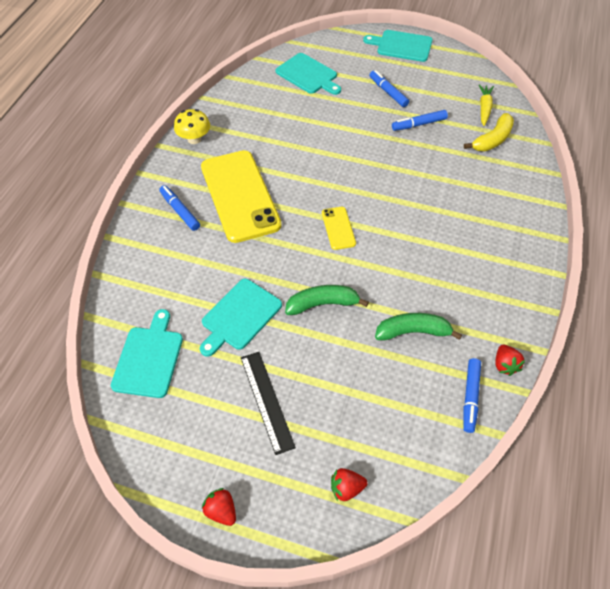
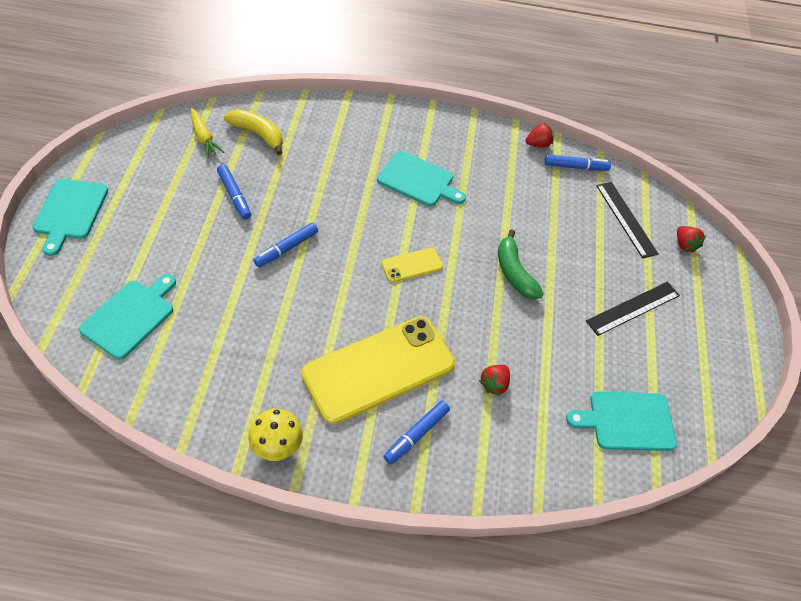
camera: 105 degrees left, 0 degrees up
turquoise cutting board [200,279,282,357] -> turquoise cutting board moved to [377,151,466,207]
red strawberry [202,488,236,526] -> red strawberry moved to [479,365,510,396]
blue marker [370,70,409,107] -> blue marker moved to [253,222,318,267]
green banana [375,313,462,341] -> none
yellow carrot [479,84,494,126] -> yellow carrot turned 120 degrees counterclockwise [191,108,224,158]
none -> black ruler [596,182,658,259]

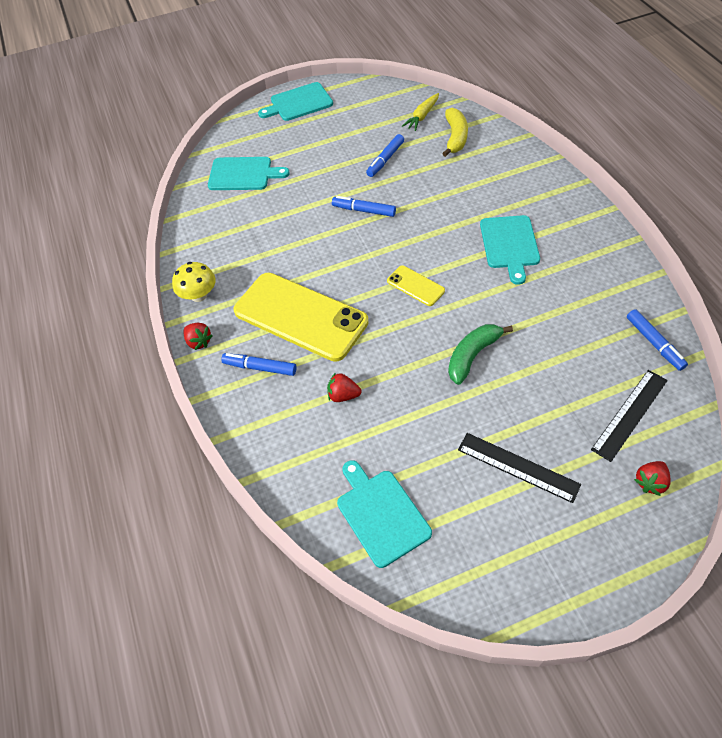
camera: 70 degrees right, 0 degrees up
red strawberry [525,123,553,147] -> red strawberry moved to [184,323,213,350]

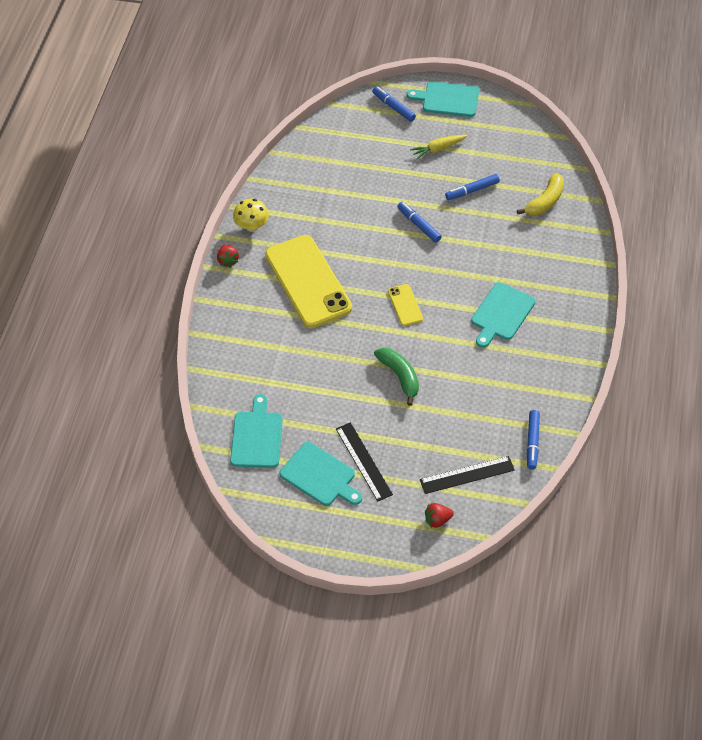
camera: 30 degrees right, 0 degrees up
turquoise cutting board [208,157,290,190] -> turquoise cutting board moved to [280,442,362,506]
blue marker [221,353,297,376] -> blue marker moved to [372,87,416,122]
red strawberry [327,372,362,402] -> none
yellow carrot [402,93,439,131] -> yellow carrot moved to [410,135,468,160]
green banana [448,324,513,385] -> green banana turned 75 degrees clockwise [374,348,419,406]

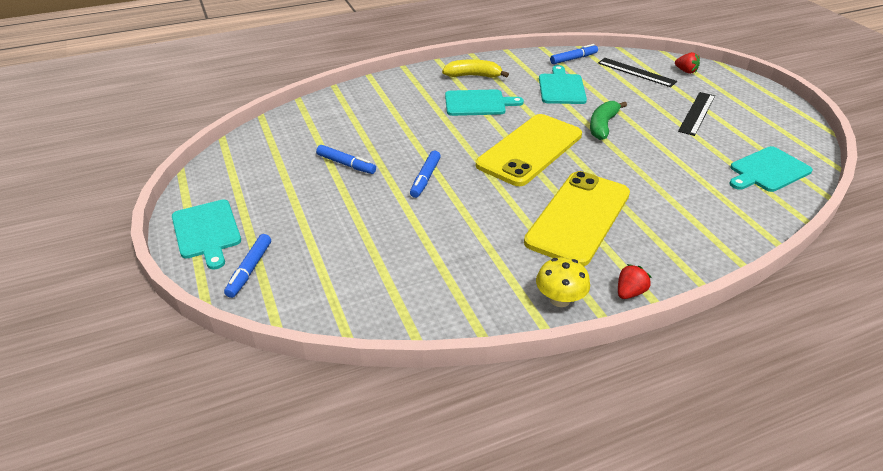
camera: 125 degrees left, 15 degrees down
turquoise cutting board [280,442,362,506] -> turquoise cutting board moved to [539,65,587,104]
yellow phone [388,284,423,326] -> yellow phone [476,114,582,186], size x2.26
yellow carrot [410,135,468,160] -> none
yellow banana [517,173,564,216] -> yellow banana moved to [442,59,509,78]

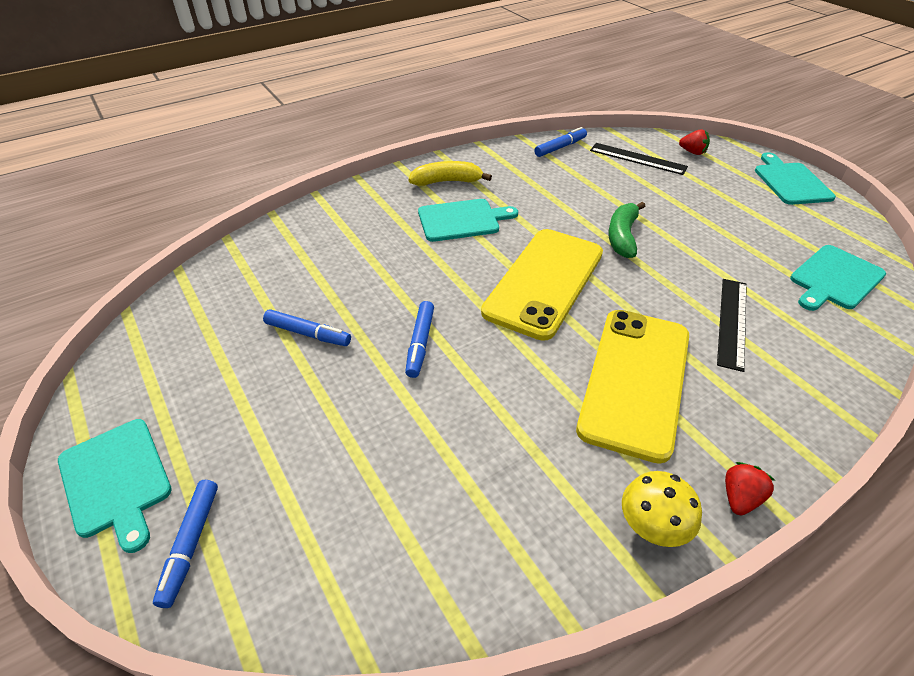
camera: 10 degrees left, 5 degrees up
turquoise cutting board [539,65,587,104] -> turquoise cutting board moved to [755,152,836,205]
black ruler [678,92,715,136] -> black ruler moved to [717,279,747,372]

